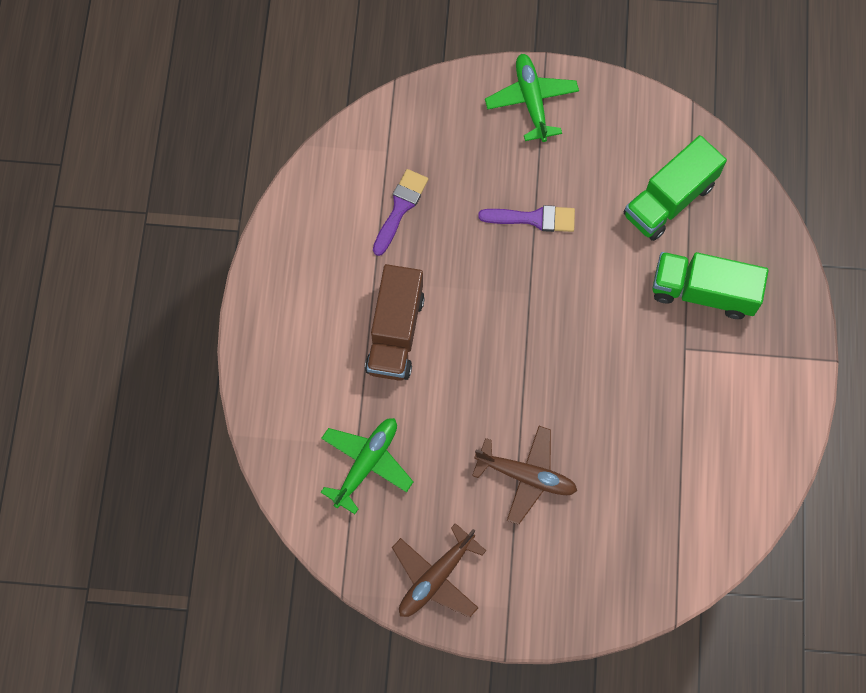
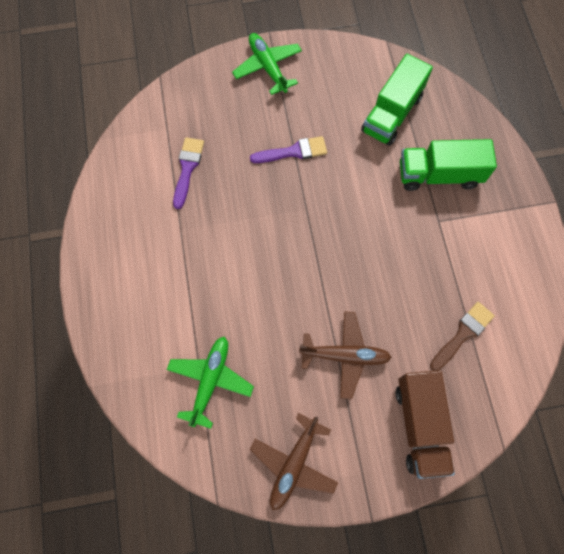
camera: 15 degrees left, 0 degrees up
brown truck [365,264,425,381] -> brown truck moved to [396,370,455,479]
none -> brown brush [430,302,495,371]

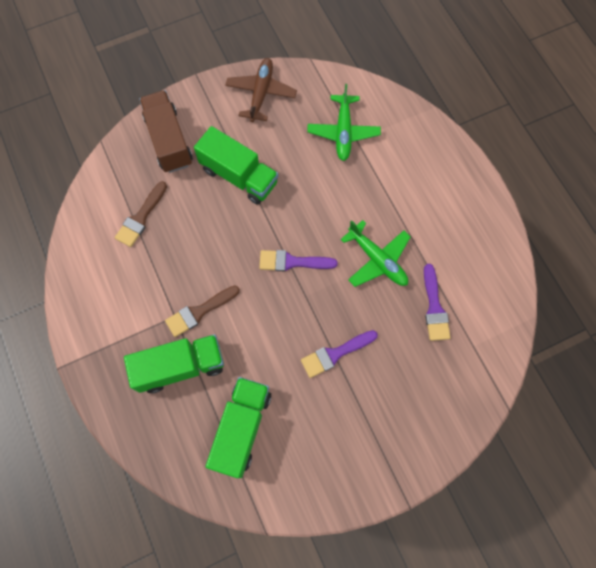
camera: 165 degrees right, 0 degrees up
green plane [232,33,302,95] -> green plane moved to [340,220,411,287]
brown plane [299,311,392,399] -> green truck [194,126,278,205]
none -> brown brush [165,286,240,337]
none -> purple brush [259,250,338,271]

